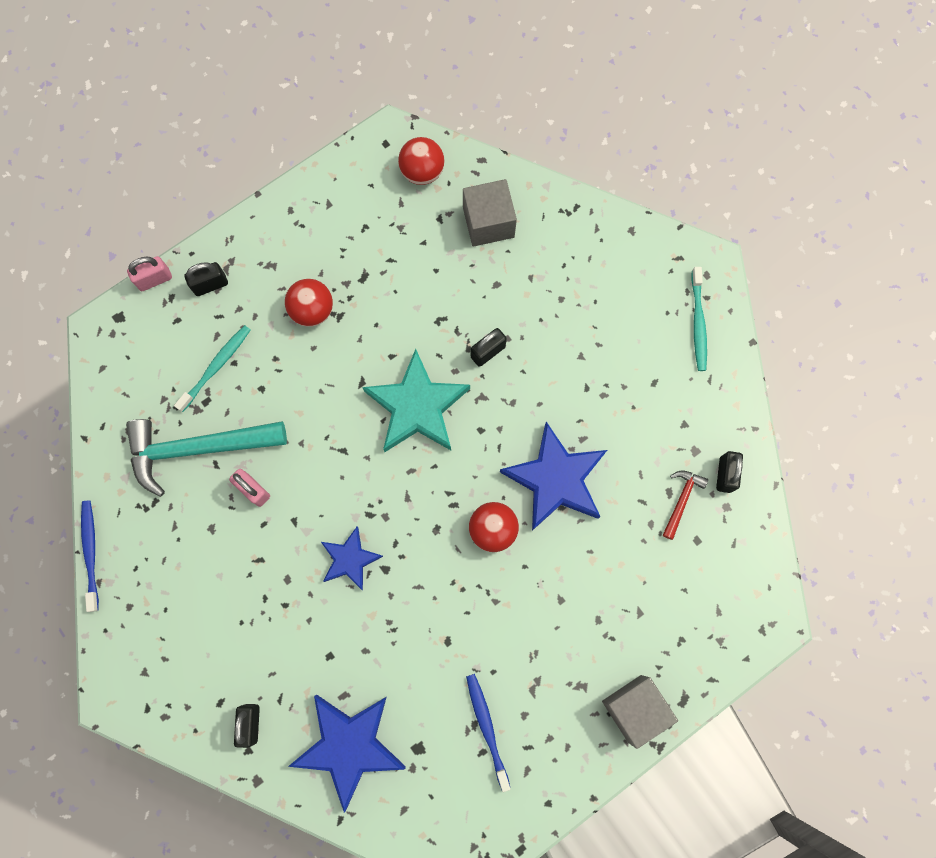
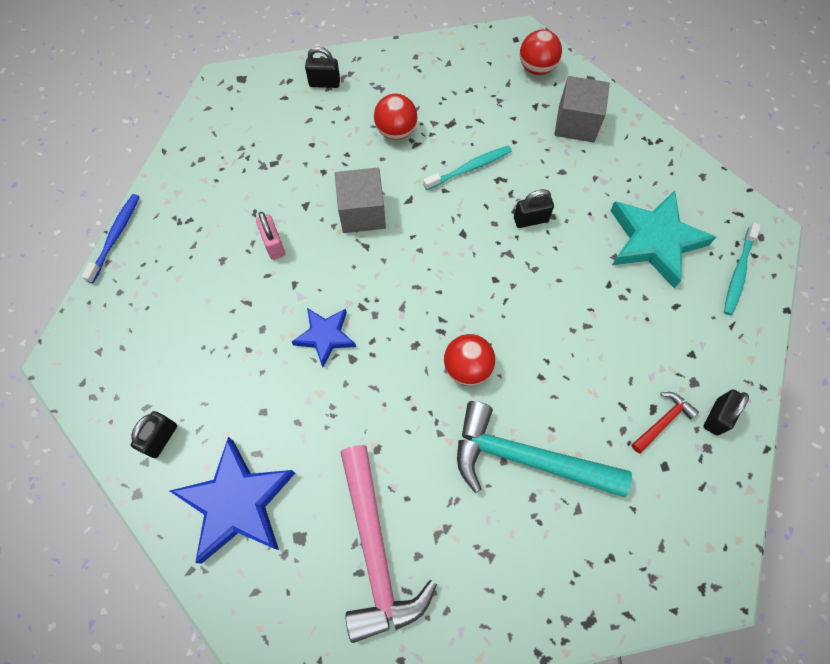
camera: 25 degrees right, 10 degrees down
turquoise hammer [126,419,287,497] -> turquoise hammer moved to [457,401,632,497]
pink padlock [127,256,172,291] -> none
turquoise toothbrush [174,325,251,412] -> turquoise toothbrush moved to [423,145,512,190]
turquoise star [362,349,470,452] -> turquoise star moved to [610,190,716,288]
blue toothbrush [466,674,510,792] -> pink hammer [340,445,437,643]
blue star [500,422,607,531] -> none
grey cube [602,675,678,749] -> grey cube moved to [335,168,386,233]

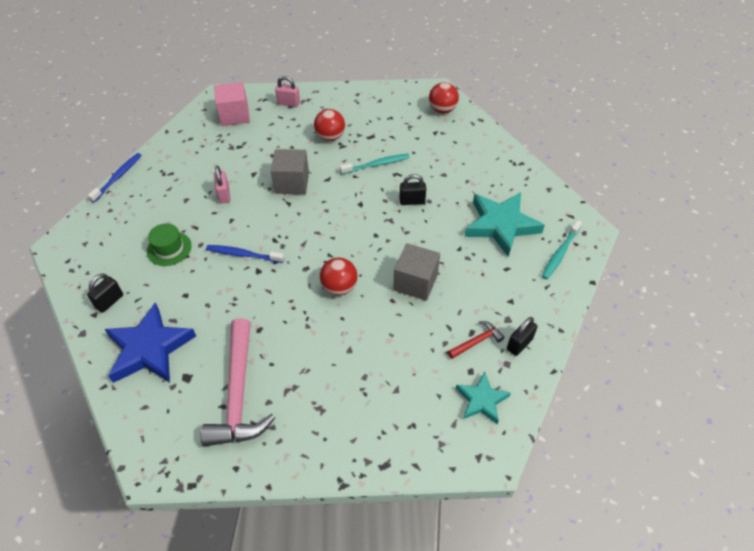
camera: 10 degrees right, 15 degrees down
blue star [292,308,356,367] -> blue toothbrush [206,245,284,263]
black padlock [305,47,340,88] -> pink padlock [275,76,300,107]
turquoise hammer [457,401,632,497] -> none
grey cube [554,76,610,143] -> grey cube moved to [394,243,440,301]
none -> green hat [147,223,192,266]
none -> pink cube [214,82,250,126]
none -> turquoise star [456,372,511,424]

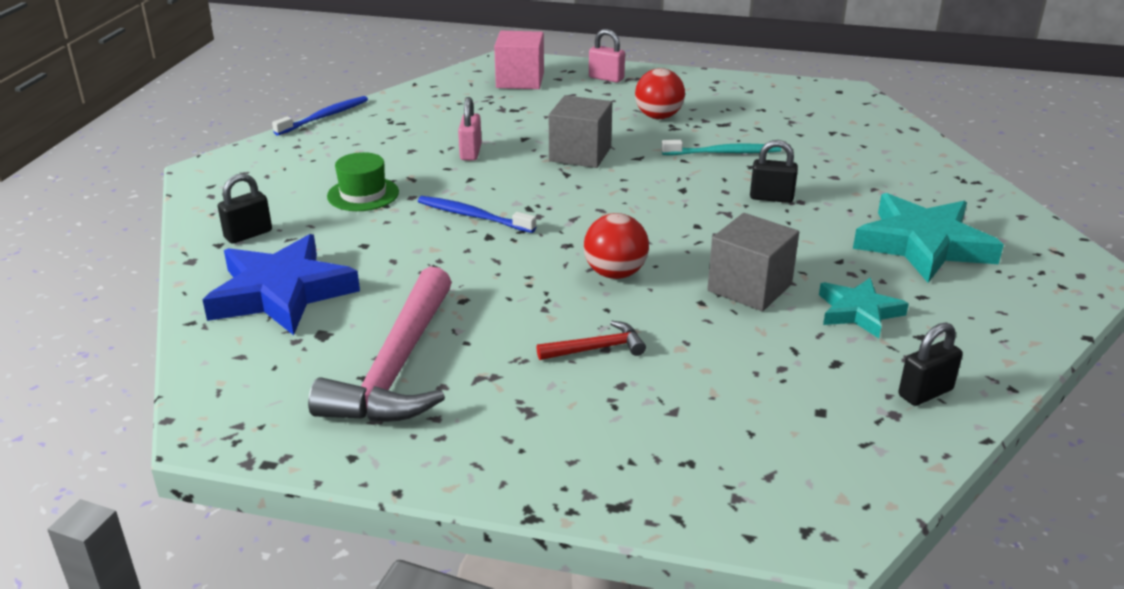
camera: 15 degrees right, 20 degrees down
red ball [429,82,459,113] -> none
red hammer [448,321,504,359] -> red hammer moved to [536,321,646,360]
turquoise star [456,372,511,424] -> turquoise star moved to [819,278,909,338]
turquoise toothbrush [542,220,582,279] -> none

